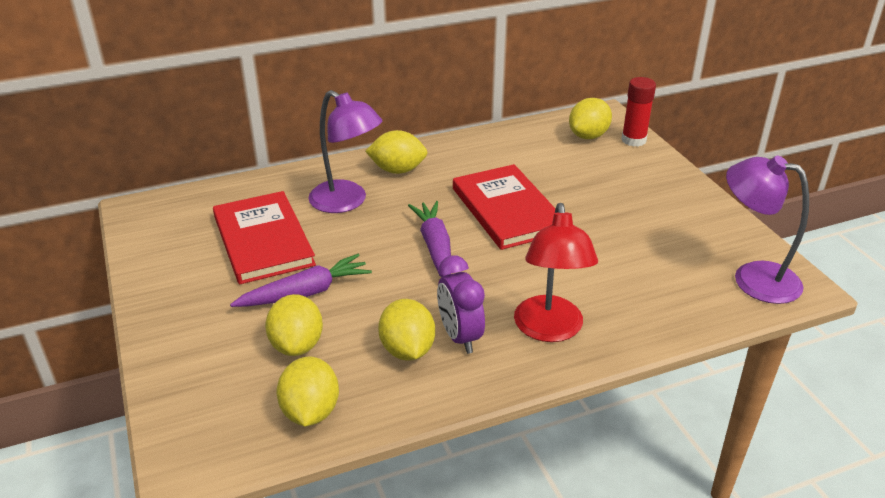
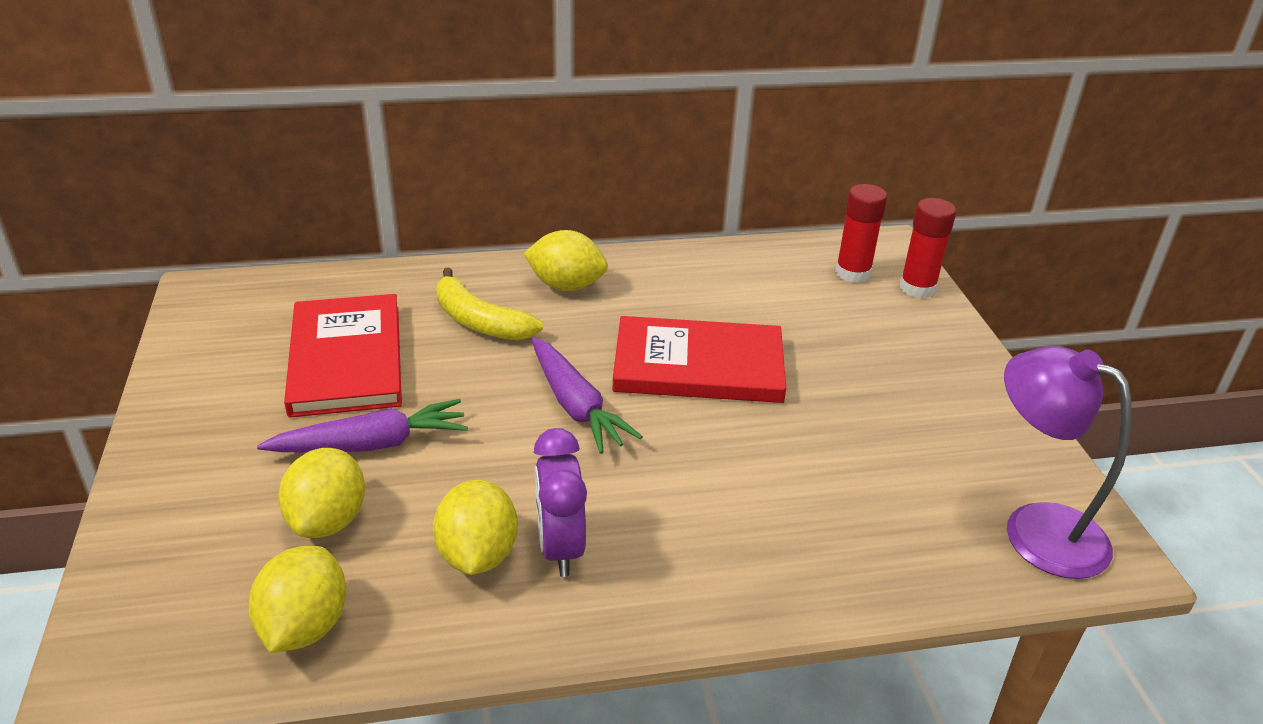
camera: 10 degrees right, 0 degrees up
purple lamp [308,90,382,213] -> yellow banana [436,268,543,340]
purple carrot [408,201,451,278] -> purple carrot turned 150 degrees clockwise [532,337,643,454]
red book [453,164,555,250] -> red book turned 75 degrees counterclockwise [613,316,786,403]
red lamp [514,203,598,342] -> none
yellow lemon [569,98,612,139] -> red glue stick [835,184,887,283]

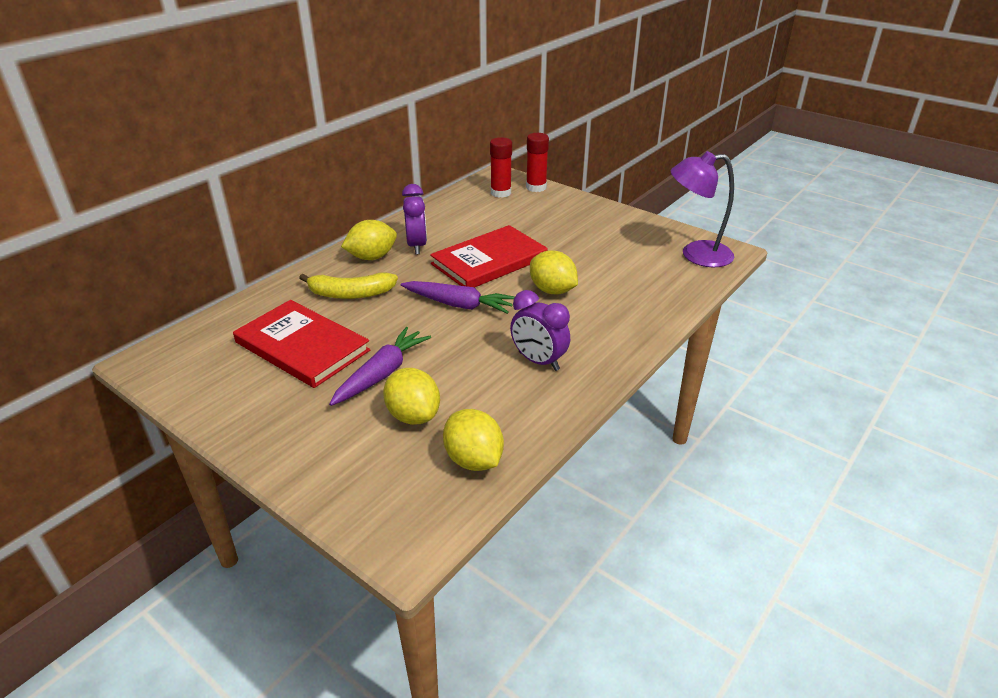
camera: 40 degrees left, 0 degrees up
yellow lemon [433,480,518,575] -> yellow lemon moved to [530,250,578,294]
none -> purple clock [402,184,427,254]

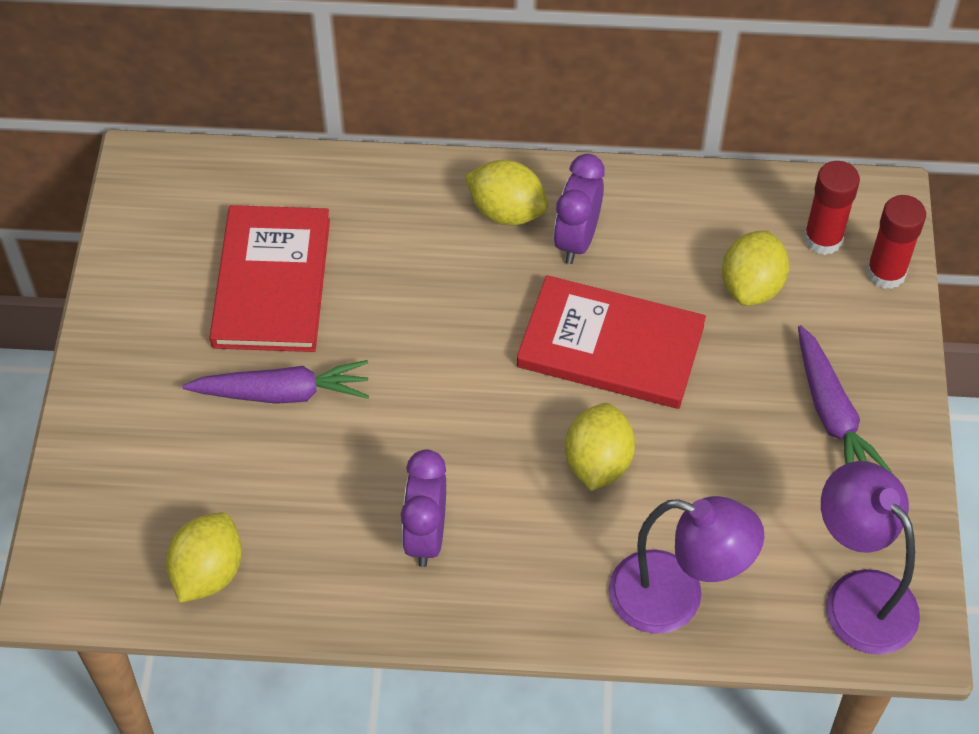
camera: 55 degrees right, 20 degrees up
yellow banana [299,273,398,299] -> none
yellow lemon [383,368,440,425] -> yellow lemon moved to [722,230,789,306]
purple carrot [401,281,515,314] -> purple carrot moved to [798,325,892,472]
purple clock [402,184,427,254] -> purple clock turned 150 degrees clockwise [554,154,605,264]
none -> purple lamp [609,496,764,634]

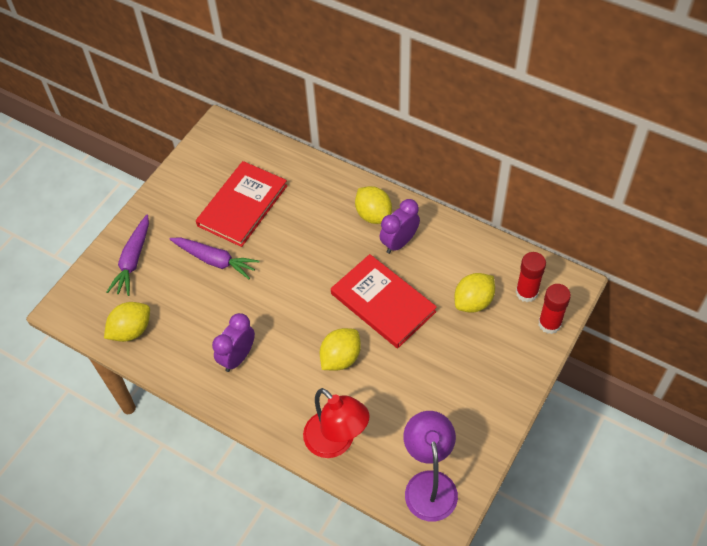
camera: 30 degrees right, 0 degrees up
purple lamp [609,496,764,634] -> red lamp [303,388,370,458]
purple carrot [798,325,892,472] -> purple carrot moved to [107,215,149,296]

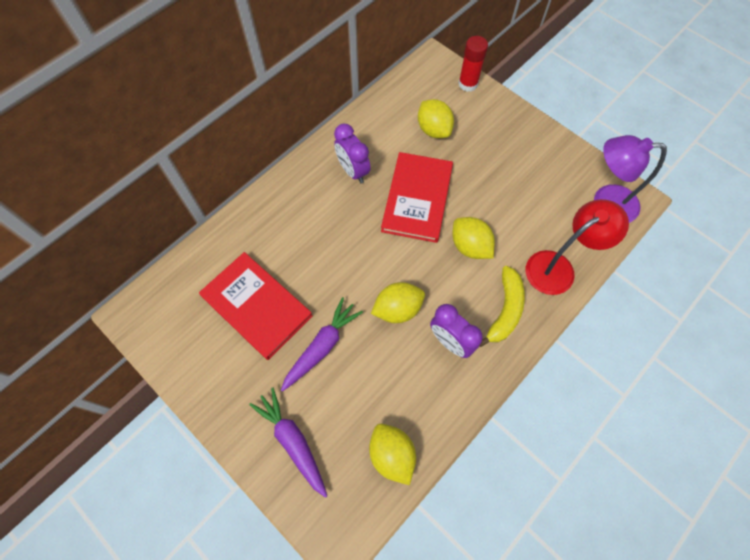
camera: 80 degrees left, 10 degrees up
purple carrot [107,215,149,296] -> purple carrot turned 150 degrees counterclockwise [249,388,327,498]
red book [331,254,437,349] -> red book turned 45 degrees counterclockwise [381,152,453,243]
yellow lemon [355,186,392,224] -> yellow lemon moved to [371,282,425,323]
red glue stick [516,252,546,302] -> none
none -> yellow banana [479,266,525,347]

